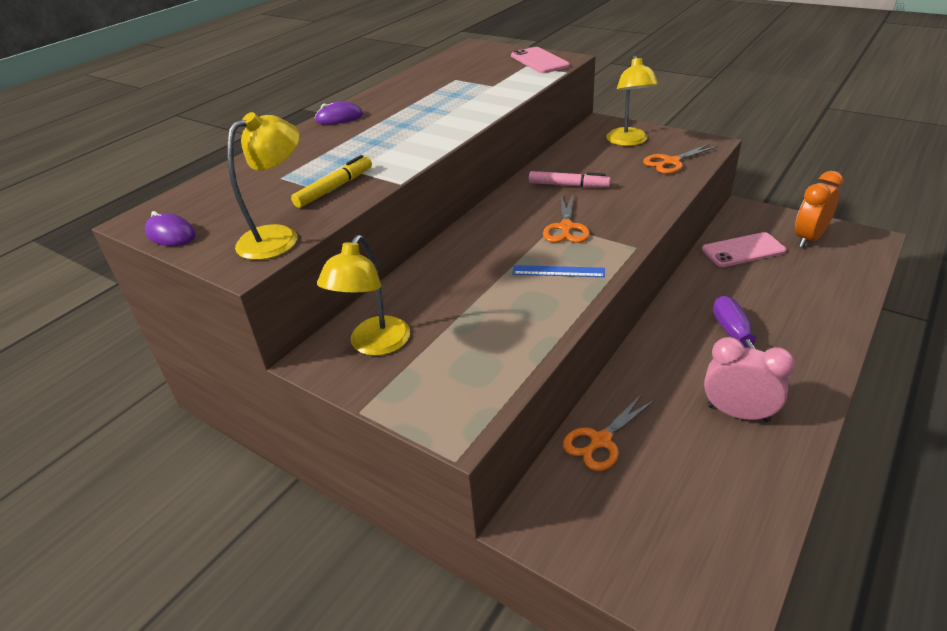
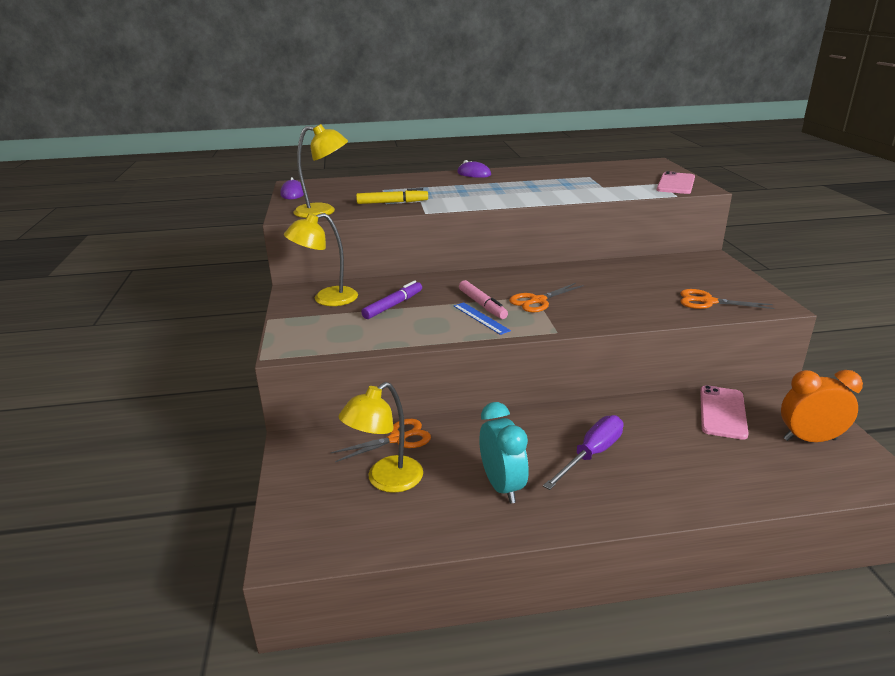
camera: 45 degrees right, 10 degrees down
pink marker [529,171,611,188] -> pink marker moved to [459,280,508,319]
orange scissors [563,394,655,471] -> orange scissors turned 150 degrees clockwise [331,419,431,462]
yellow lamp [606,55,659,146] -> yellow lamp moved to [339,382,423,493]
pink phone [702,232,786,267] -> pink phone turned 75 degrees clockwise [700,385,749,440]
pink clock [704,337,795,422] -> turquoise clock [479,402,529,504]
none -> purple marker [361,281,422,319]

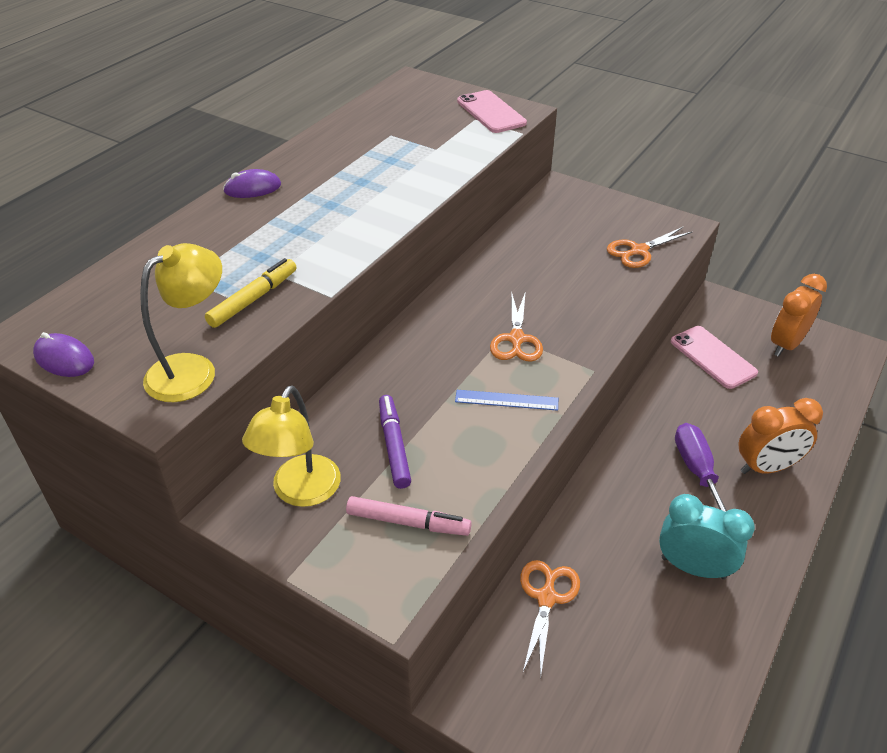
camera: 50 degrees left, 15 degrees up
yellow lamp [339,382,423,493] -> none
pink marker [459,280,508,319] -> pink marker moved to [346,496,472,536]
none -> orange clock [738,398,823,474]

